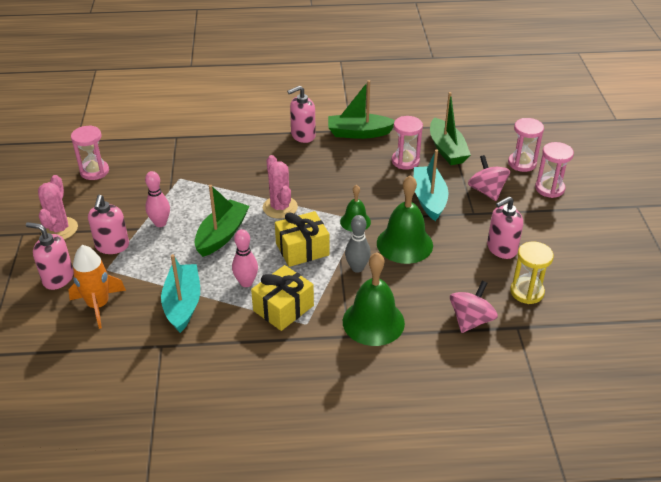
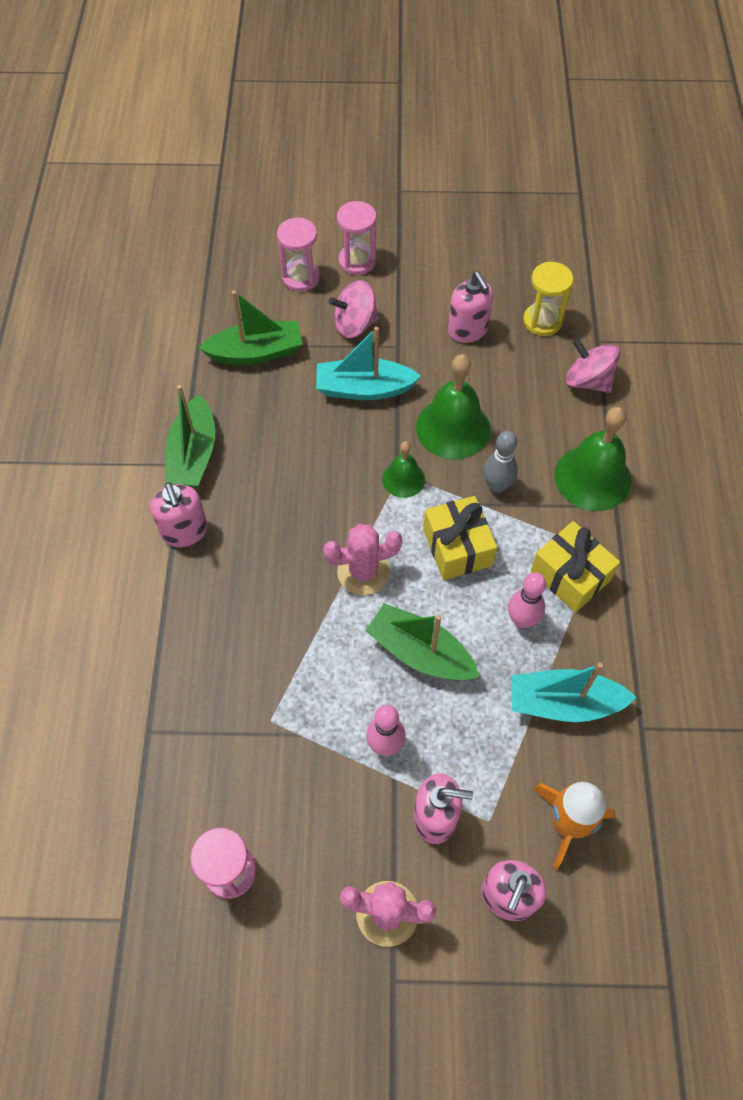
camera: 85 degrees left, 20 degrees up
pink hourglass [392,116,423,170] -> none

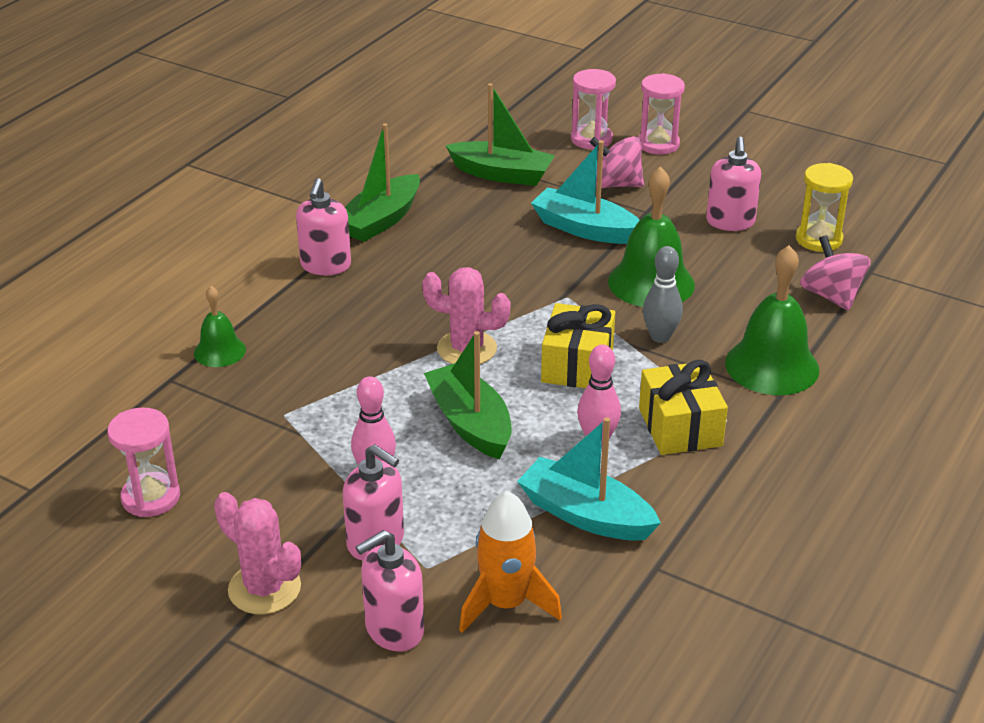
camera: 30 degrees right, 25 degrees down
green bell [382,441,425,498] -> green bell moved to [194,286,246,367]

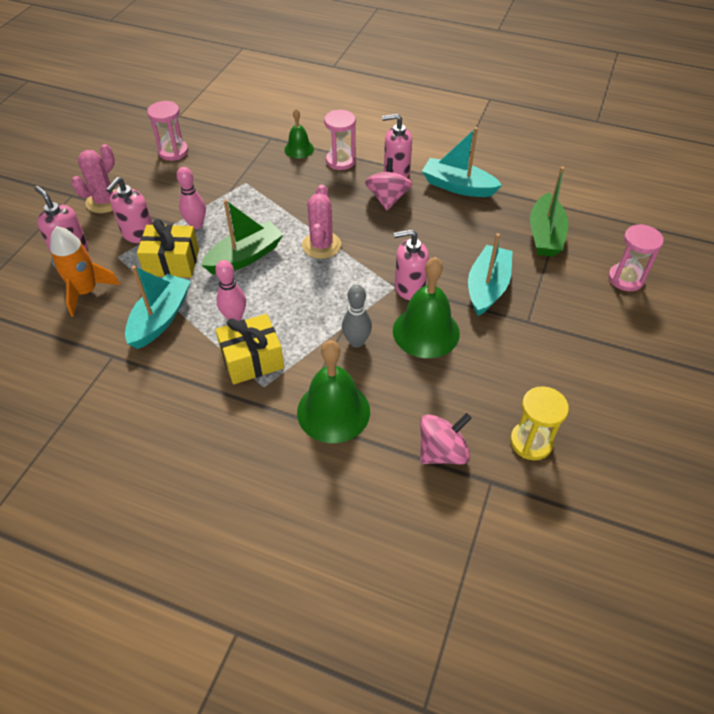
camera: 80 degrees right, 15 degrees up
green boat [345,123,420,242] -> turquoise boat [422,127,502,197]
yellow gift [541,303,615,388] -> yellow gift moved to [137,219,199,278]
pink spinning top [590,136,644,188] -> pink spinning top moved to [365,158,412,210]
pink hourglass [638,73,685,154] -> pink hourglass moved to [324,110,356,170]
pink soap dispenser [706,136,761,231] -> pink soap dispenser moved to [394,229,429,300]

